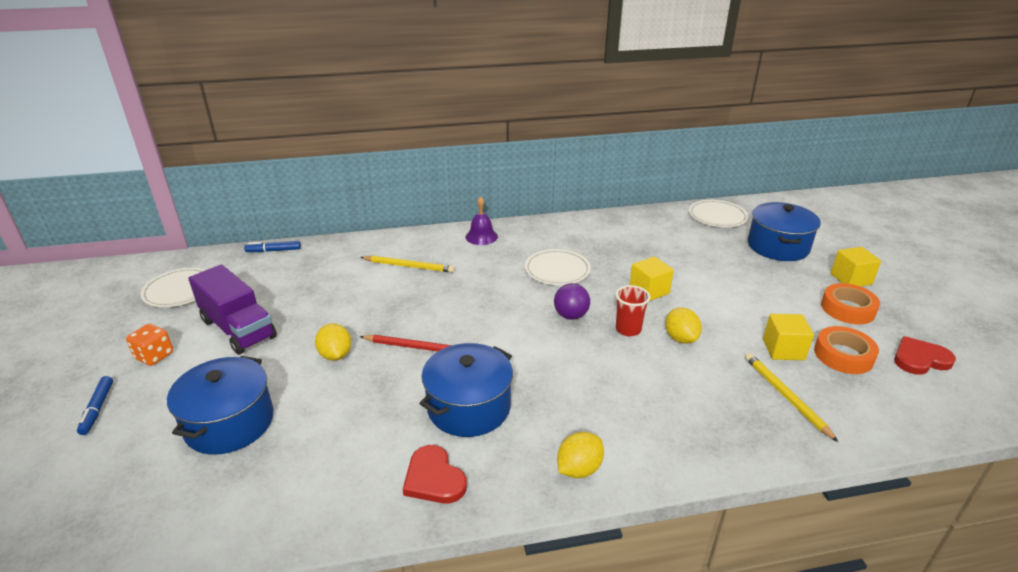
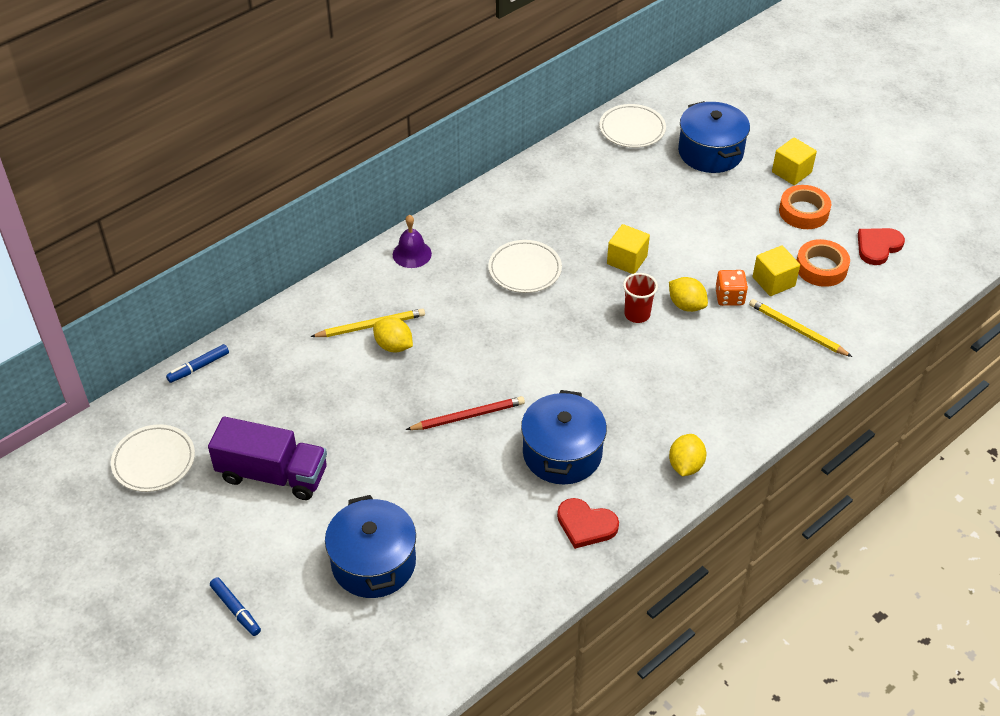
camera: 30 degrees left, 15 degrees up
orange dice [126,324,173,366] -> orange dice moved to [715,270,748,306]
yellow lemon [315,323,351,361] -> yellow lemon moved to [373,317,413,352]
purple ball [554,283,590,320] -> none

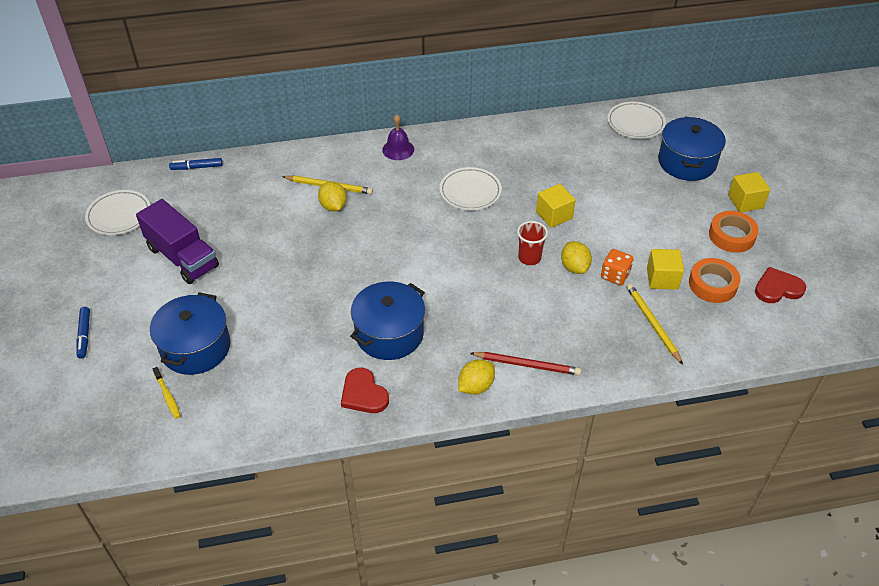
camera: 30 degrees right, 0 degrees up
red pencil [406,396,525,430] -> red pencil moved to [470,352,581,375]
none -> yellow toothbrush [152,367,181,419]

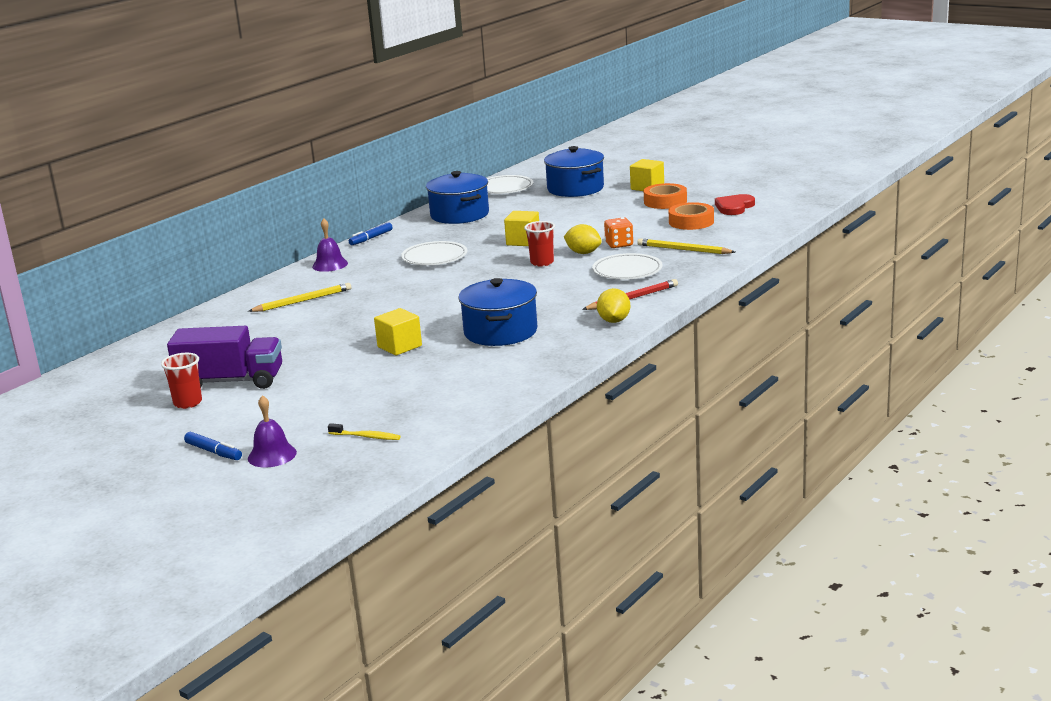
camera: 40 degrees left, 25 degrees down
white plate [85,190,150,235] -> white plate moved to [592,253,663,279]
blue pot [150,292,230,375] -> blue pot moved to [426,171,489,224]
blue marker [169,158,223,170] -> blue marker moved to [349,222,392,245]
yellow lemon [318,181,347,212] -> none
red heart [341,368,389,413] -> none
yellow cube [647,249,684,290] -> yellow cube moved to [374,308,422,356]
none -> red cup [161,353,202,409]
none -> purple bell [248,395,297,468]

